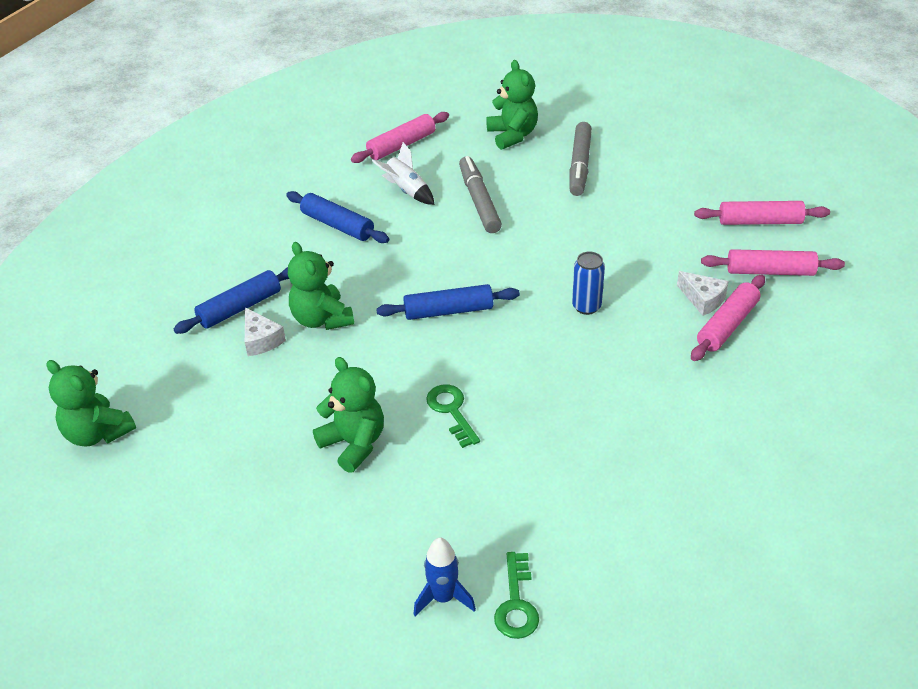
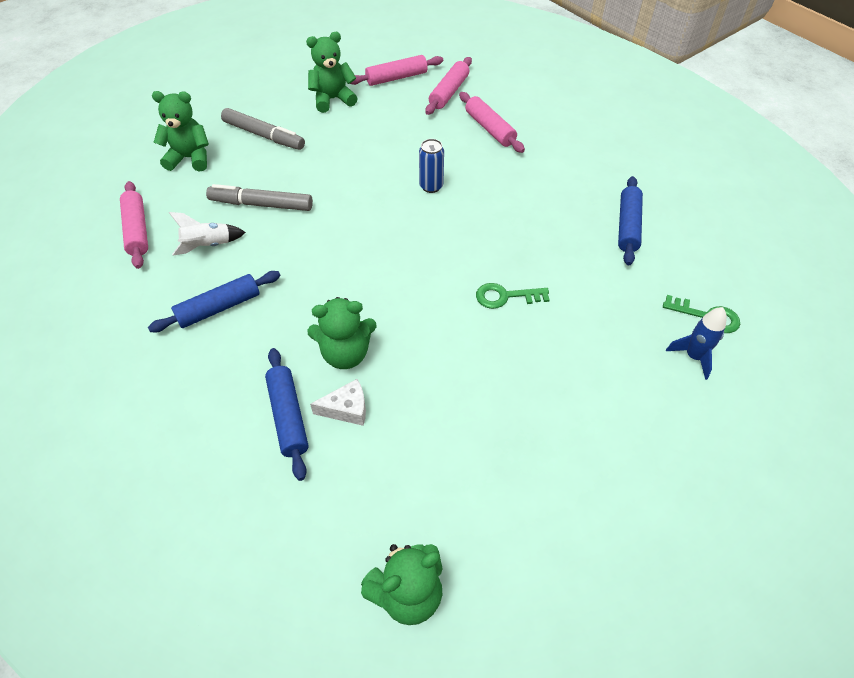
camera: 70 degrees left, 10 degrees up
green teddy bear [313,357,384,473] -> green teddy bear moved to [306,32,358,113]
blue rolling pin [376,284,520,320] -> blue rolling pin moved to [618,176,643,265]
white cheese [677,271,729,316] -> none
pink rolling pin [694,201,830,225] -> pink rolling pin turned 45 degrees clockwise [350,55,443,86]

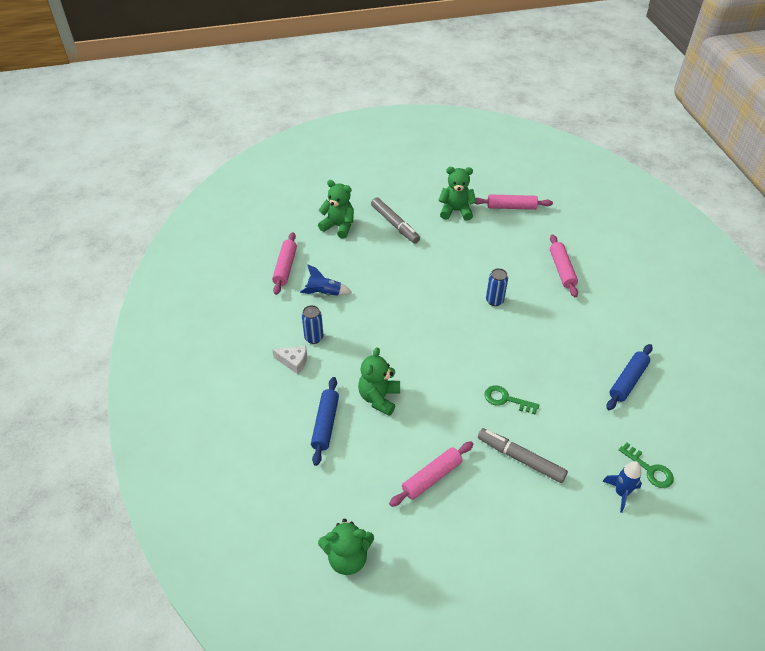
camera: 25 degrees right, 5 degrees down
blue rolling pin [148,271,281,332] -> blue can [302,305,323,344]
white rocket [169,212,246,255] -> blue rocket [300,264,352,296]
grey marker [206,184,313,211] -> grey marker moved to [478,428,568,483]
green teddy bear [307,297,377,369] -> green teddy bear turned 90 degrees clockwise [358,347,400,416]
white cheese [310,379,366,426] -> white cheese moved to [272,346,307,374]
pink rolling pin [425,57,472,115] -> pink rolling pin moved to [389,441,473,507]

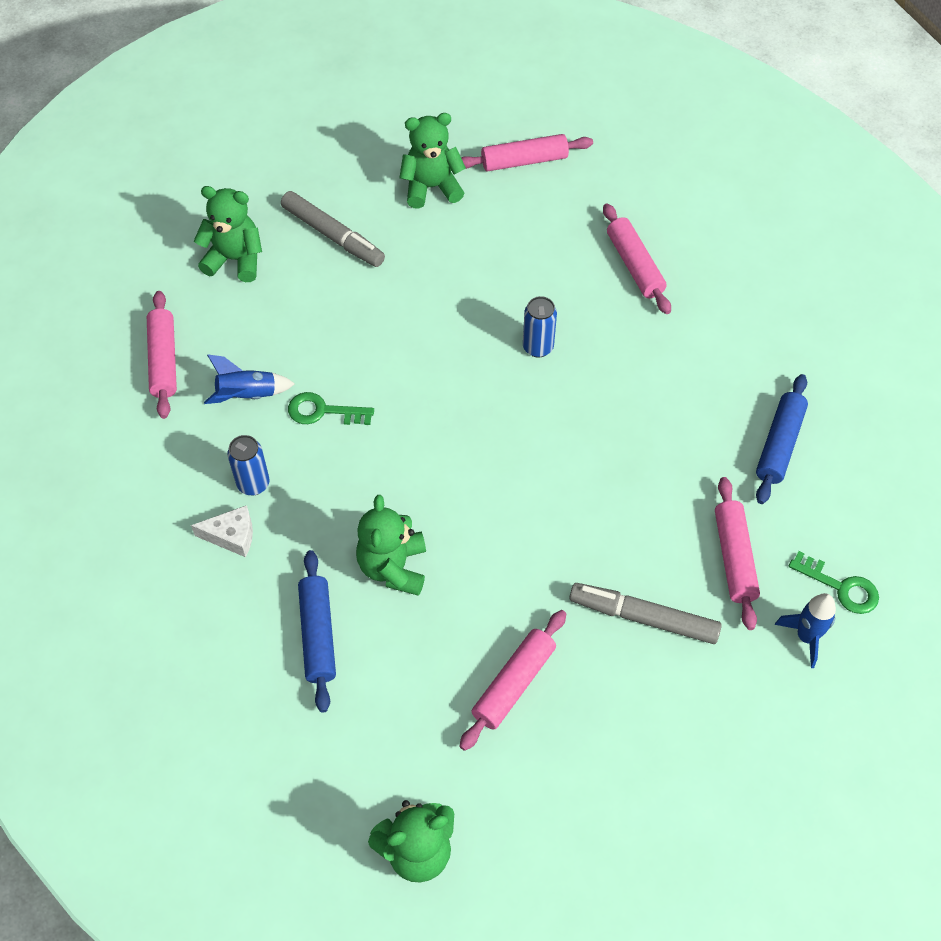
camera: 15 degrees left, 10 degrees up
green key [485,385,539,415] -> green key moved to [288,392,374,425]
none -> pink rolling pin [715,477,760,630]

